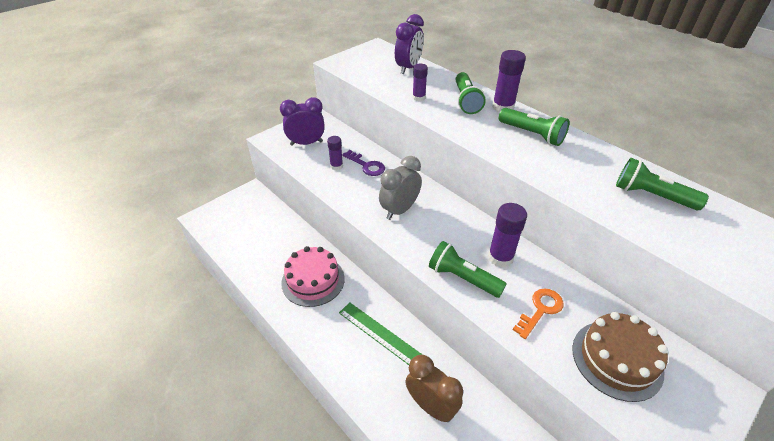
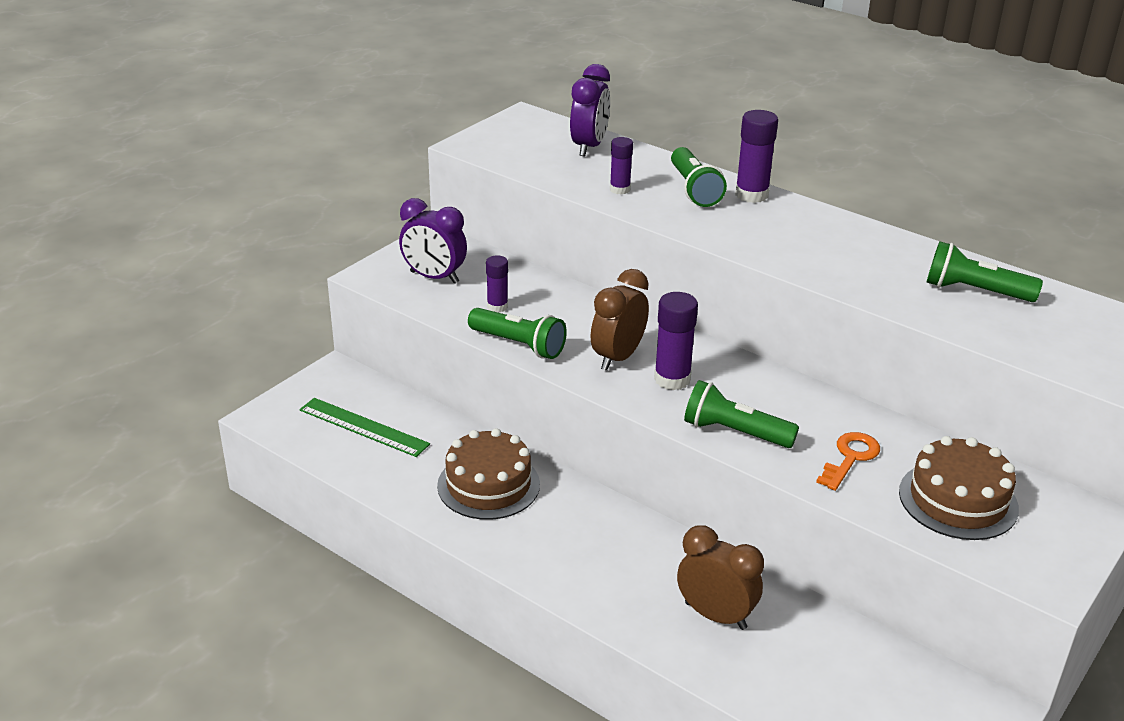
camera: 10 degrees left, 10 degrees down
purple clock [280,97,325,146] -> purple clock turned 135 degrees counterclockwise [399,198,467,284]
pink cake [281,246,345,307] -> brown cake [437,428,540,520]
green ruler [339,302,423,365] -> green ruler moved to [300,398,430,457]
purple key [342,150,385,176] -> none
grey clock [379,156,422,220] -> brown clock [591,269,649,371]
purple glue stick [488,203,527,268] -> purple glue stick moved to [654,292,698,390]
green flashlight [499,108,569,146] -> green flashlight moved to [468,308,567,359]

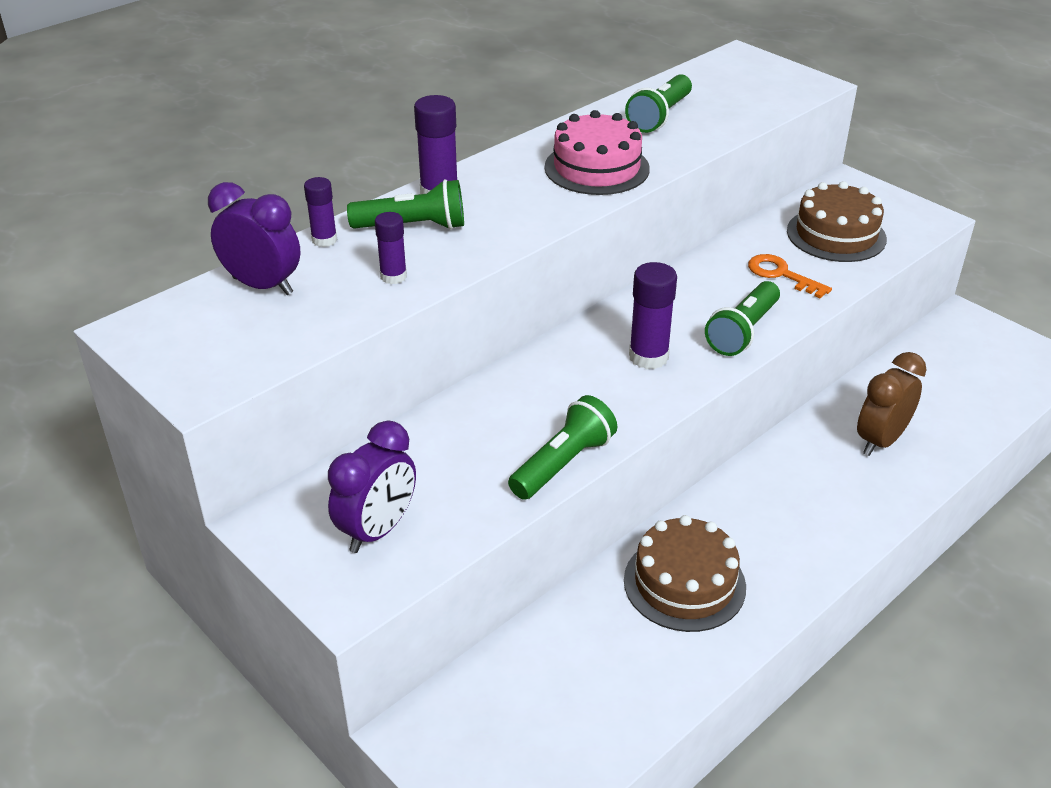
camera: 80 degrees left, 5 degrees up
green ruler [300,398,430,457] -> none
purple glue stick [486,255,508,313] -> purple glue stick moved to [304,177,337,247]
brown clock [591,269,649,371] -> none
none -> pink cake [545,110,650,195]

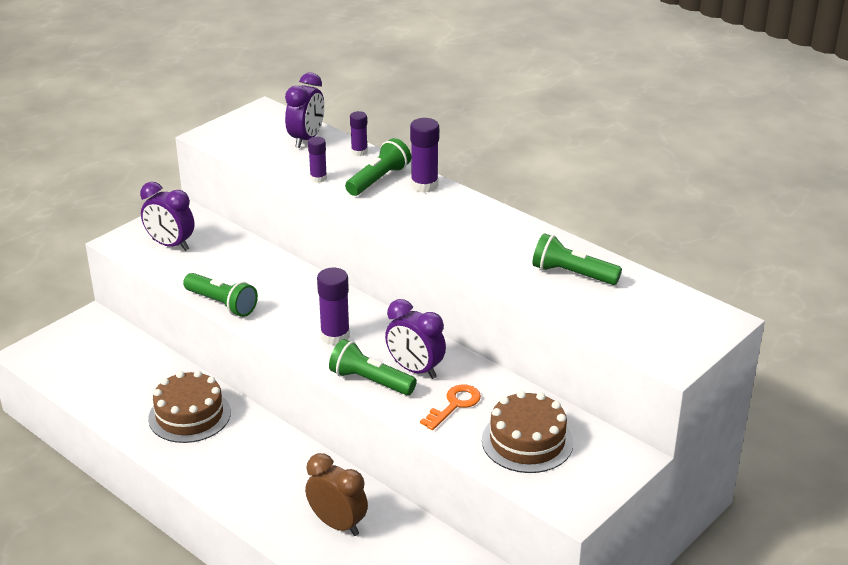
camera: 85 degrees right, 5 degrees down
green flashlight [347,179,464,230] -> green flashlight turned 135 degrees counterclockwise [345,138,411,196]
pink cake [545,110,650,195] -> none
none -> purple clock [385,299,446,379]

